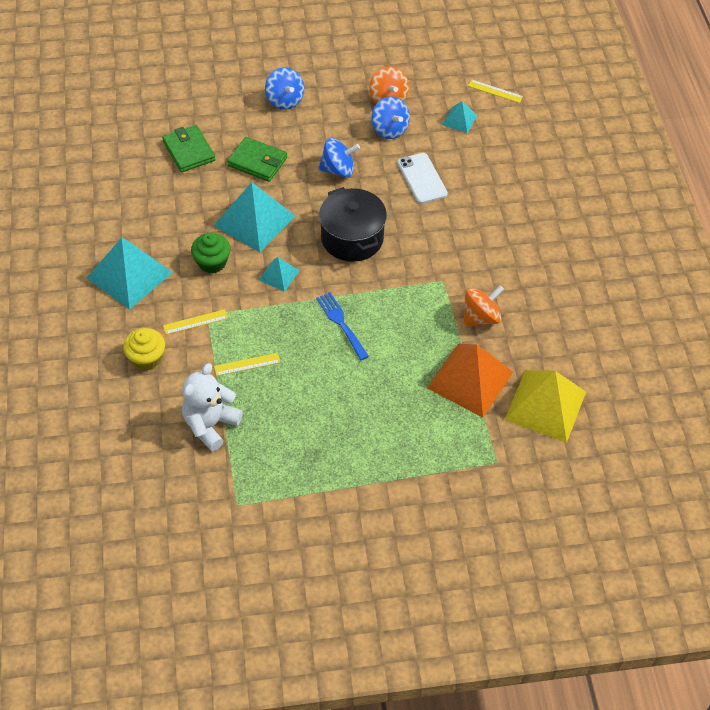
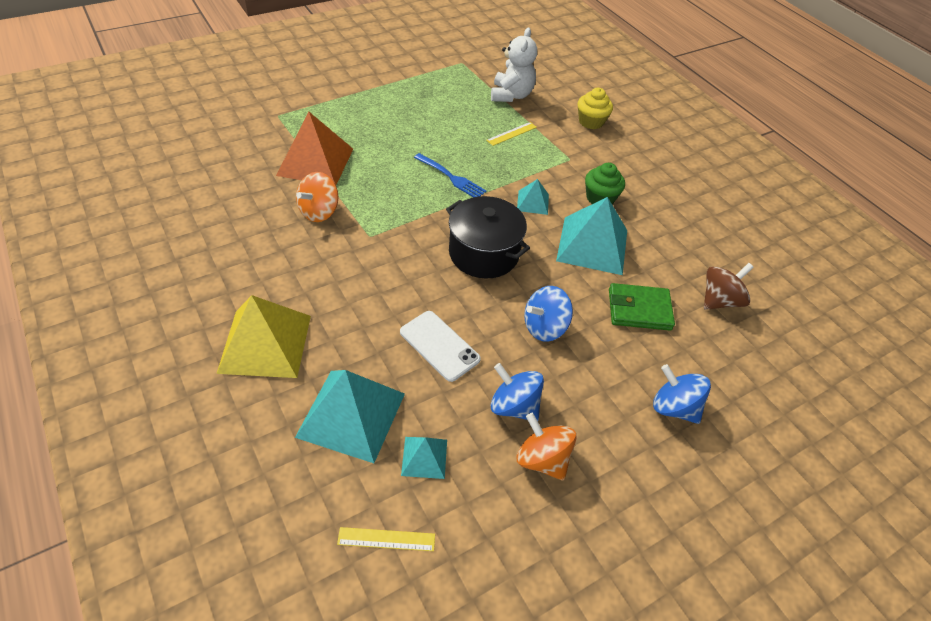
camera: 155 degrees right, 5 degrees down
turquoise pyramid [87,237,173,310] -> turquoise pyramid moved to [295,370,405,463]
green wallet [162,125,216,172] -> brown spinning top [704,263,754,310]
yellow ruler [163,309,228,335] -> none
yellow pyramid [505,370,586,443] -> yellow pyramid moved to [217,295,311,378]

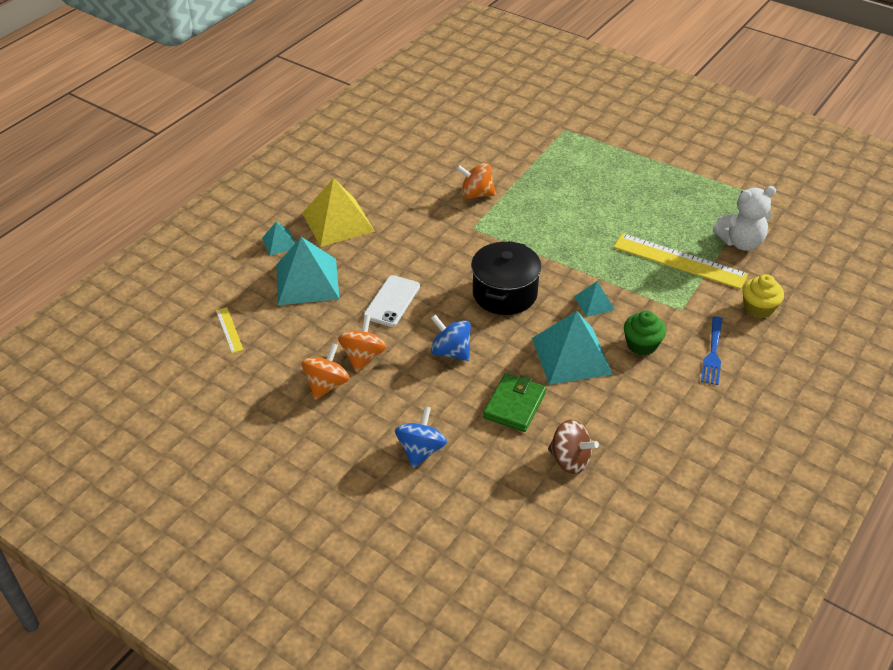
camera: 70 degrees right, 5 degrees down
orange pyramid [276,112,353,185] -> none
turquoise pyramid [401,437,447,479] -> turquoise pyramid moved to [262,221,295,256]
blue fork [414,153,486,197] -> blue fork moved to [701,316,723,385]
yellow ruler [486,122,537,146] -> yellow ruler [613,233,748,289], size x2.18
blue spinning top [491,363,544,421] -> orange spinning top [338,315,387,372]
green wallet [609,283,675,331] -> green wallet turned 45 degrees clockwise [483,373,546,432]

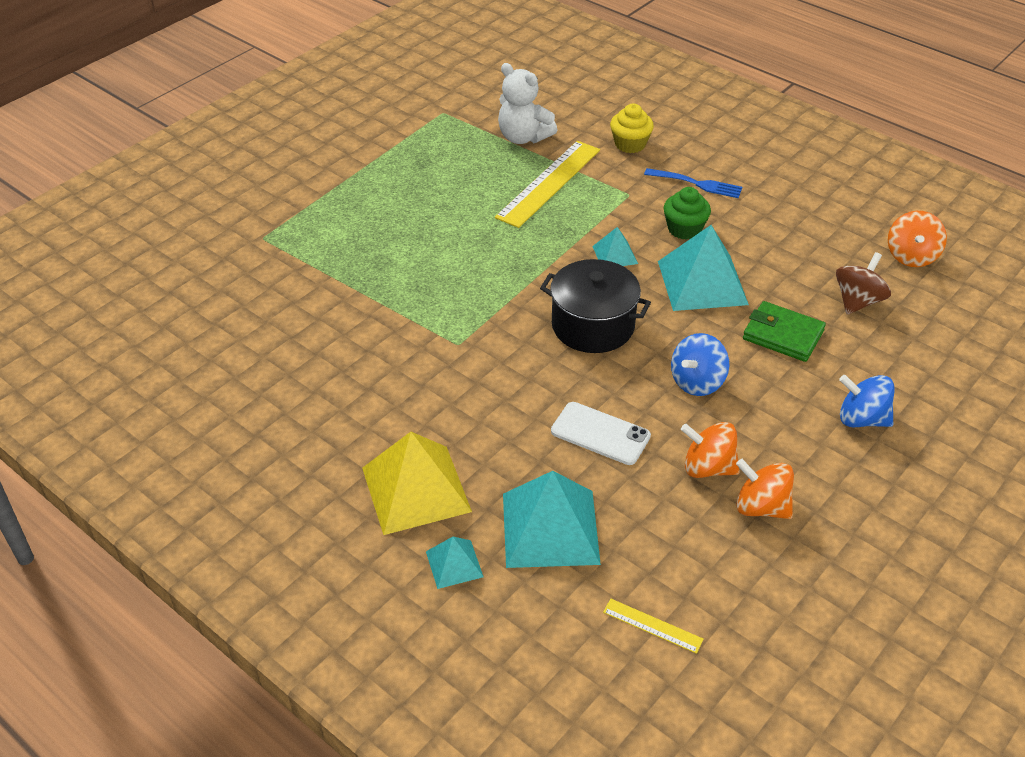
camera: 85 degrees left, 0 degrees up
yellow ruler [216,307,244,353] -> yellow ruler turned 45 degrees clockwise [603,599,704,654]
orange spinning top [456,163,496,199] -> orange spinning top moved to [888,211,947,267]
white teddy bear [713,186,776,251] -> white teddy bear turned 135 degrees clockwise [498,63,557,144]

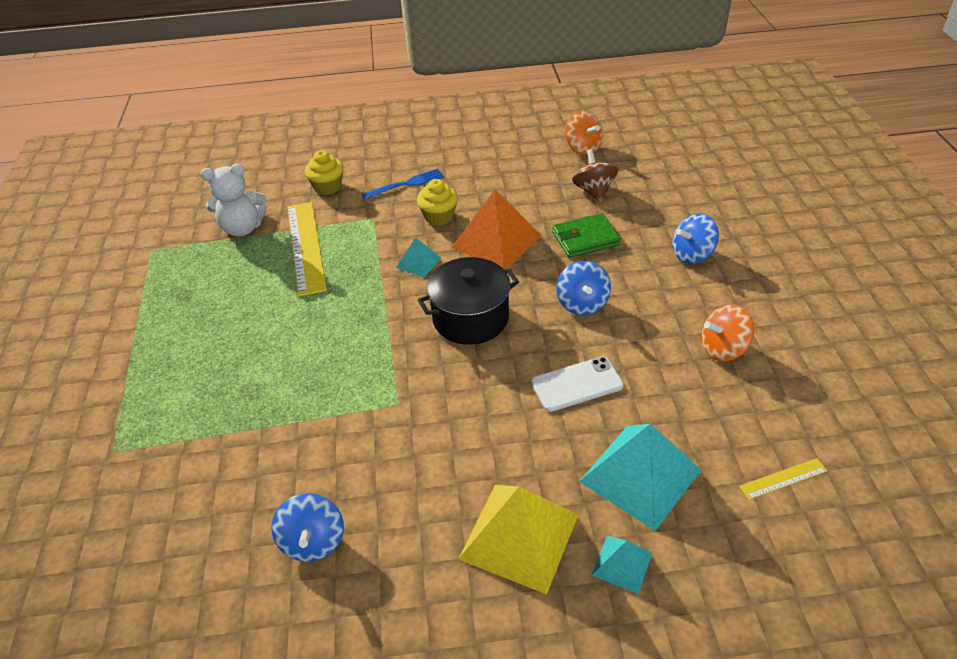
camera: 45 degrees left, 0 degrees up
turquoise pyramid [658,225,749,311] -> orange pyramid [451,189,542,270]
green cupcake [664,187,711,240] -> yellow cupcake [417,179,458,225]
orange spinning top [681,422,740,478] -> none
none -> blue spinning top [271,493,344,562]

